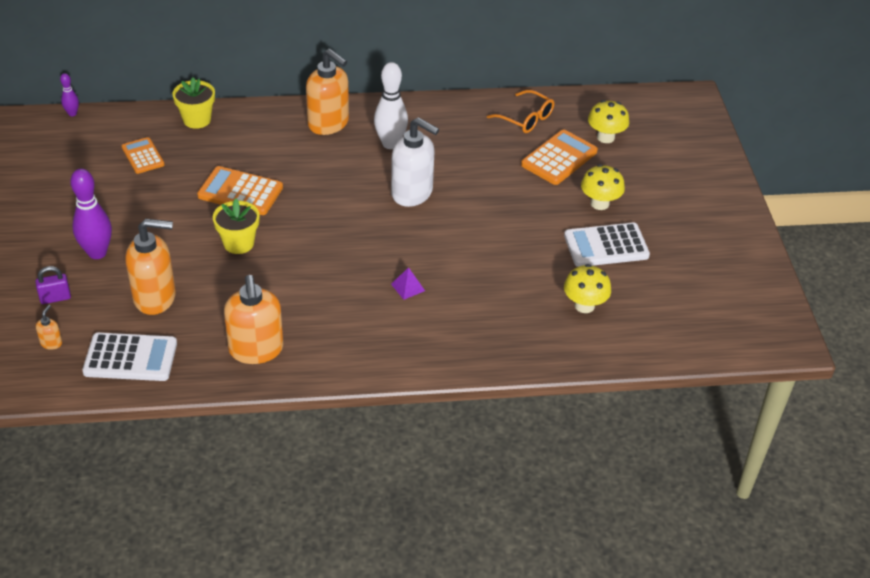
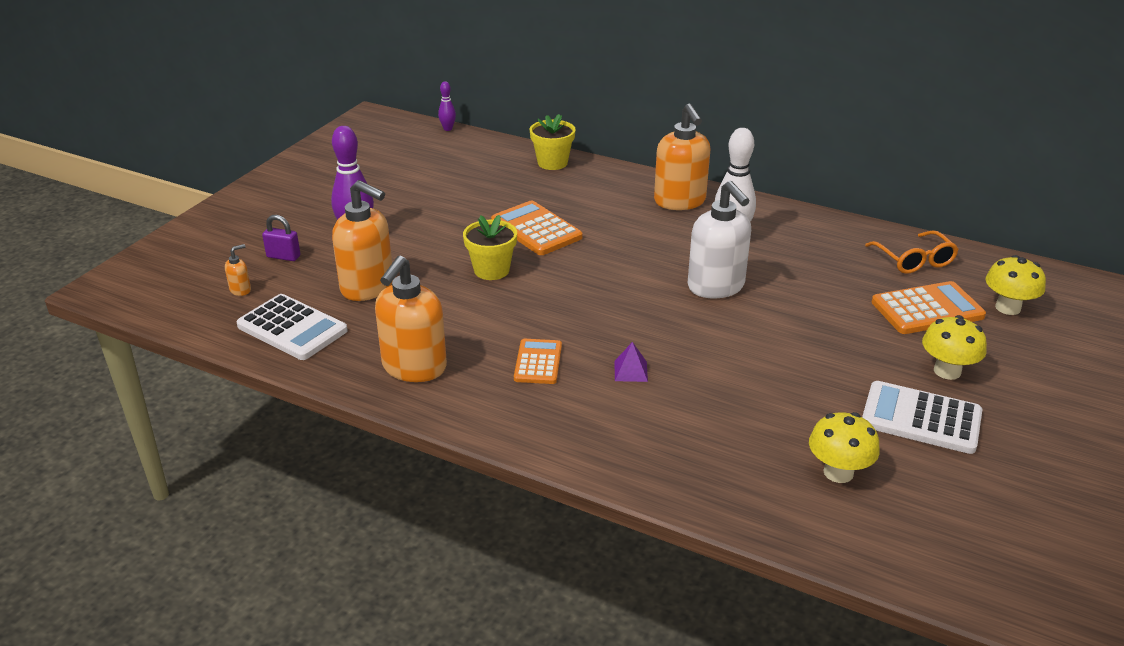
camera: 35 degrees right, 10 degrees down
orange calculator [122,137,164,174] -> orange calculator moved to [514,339,562,384]

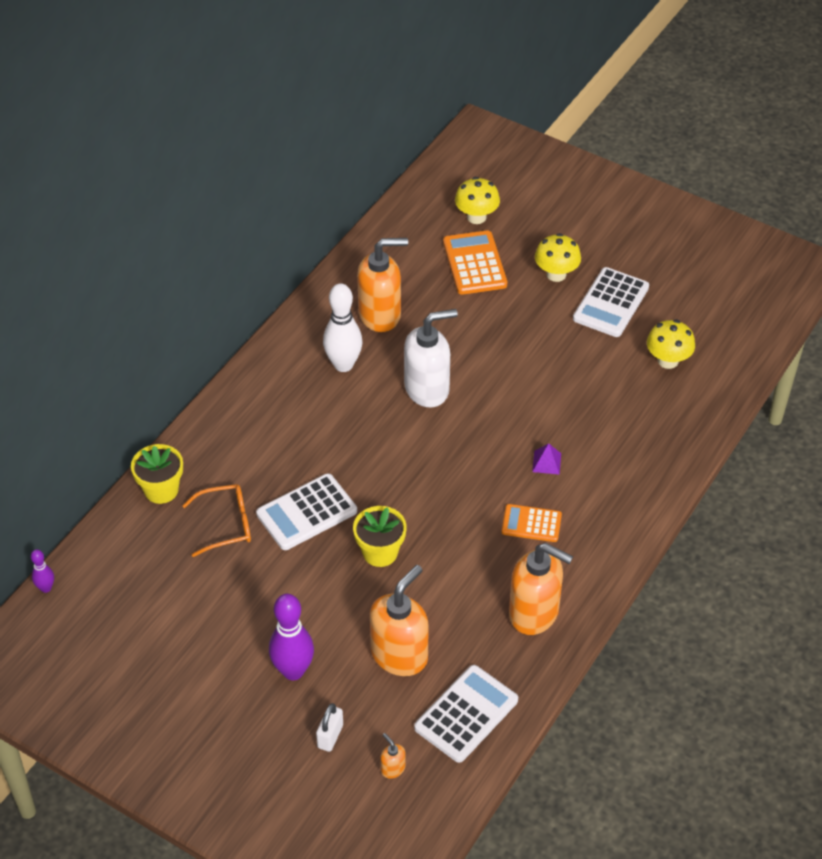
camera: 85 degrees left, 15 degrees up
purple padlock [262,215,300,261] -> white padlock [316,703,343,752]
orange calculator [491,201,583,255] -> white calculator [256,473,357,550]
orange soap dispenser [654,104,710,210] -> orange soap dispenser moved to [357,238,408,332]
orange glasses [865,230,959,274] -> orange glasses moved to [182,484,251,557]

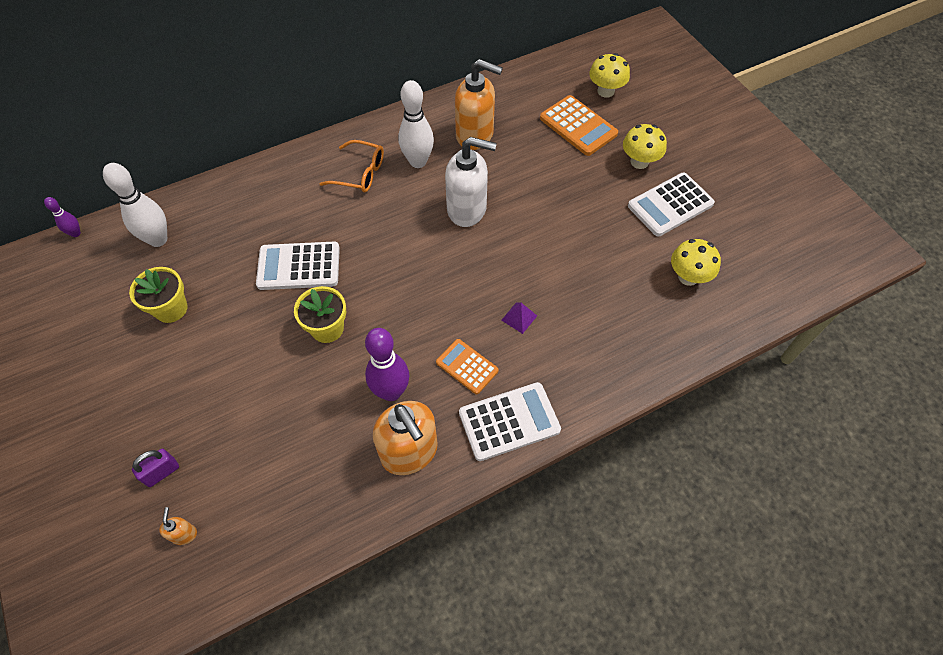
camera: 30 degrees right, 10 degrees up
yellow flower pot [131,444,183,504] -> yellow flower pot moved to [129,267,188,323]
orange glasses [182,484,251,557] -> orange glasses moved to [320,140,384,193]
purple bowling pin [269,594,314,680] -> purple bowling pin moved to [365,328,409,401]
white padlock [316,703,343,752] -> purple padlock [132,448,179,487]
orange soap dispenser [370,565,429,676] -> none
white calculator [414,665,518,763] -> white calculator moved to [459,382,561,461]
orange calculator [443,230,507,295] -> orange calculator turned 120 degrees clockwise [540,95,618,156]
none -> white bowling pin [103,163,167,247]

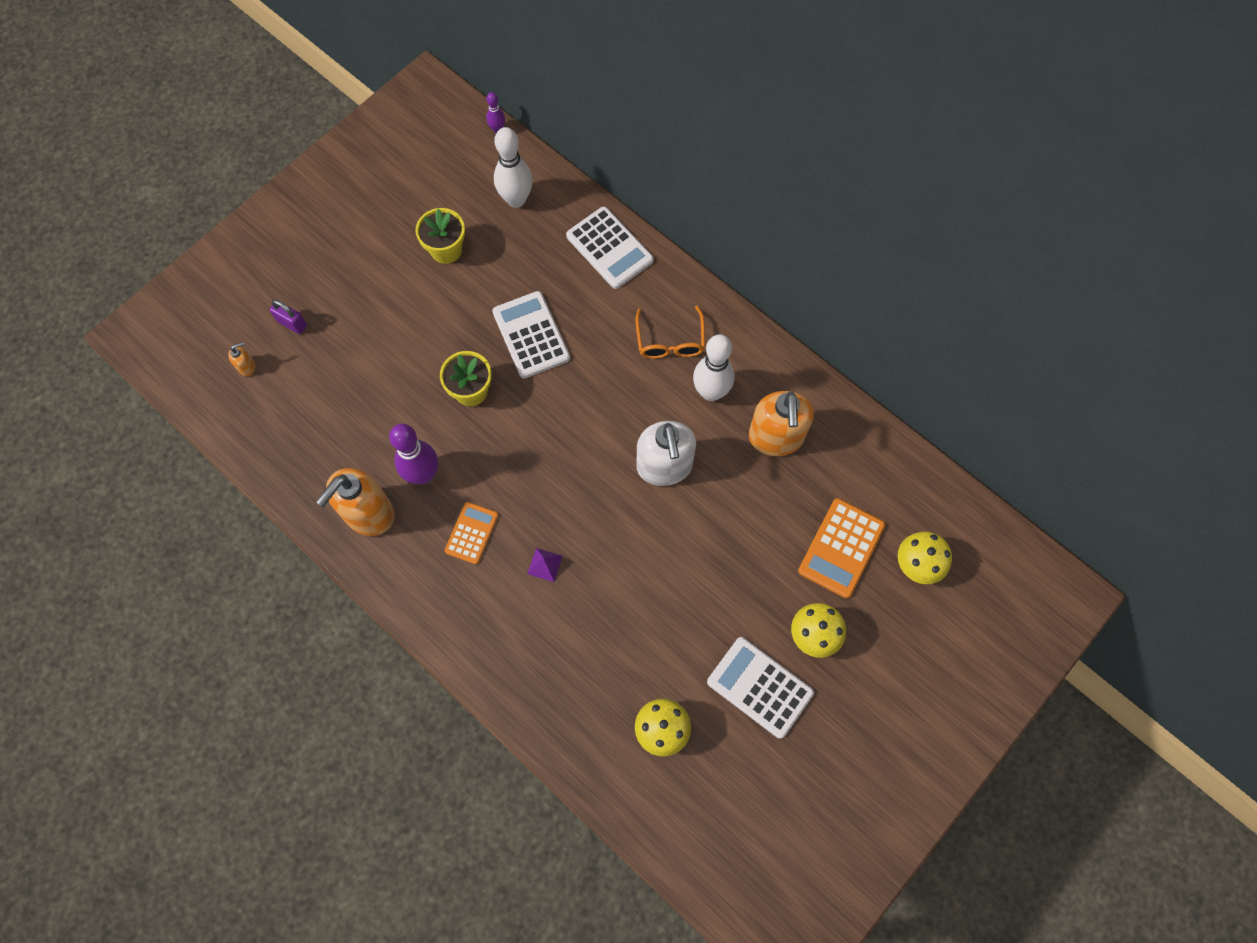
camera: 70 degrees right, 10 degrees up
white calculator [459,382,561,461] -> white calculator moved to [566,207,654,289]

